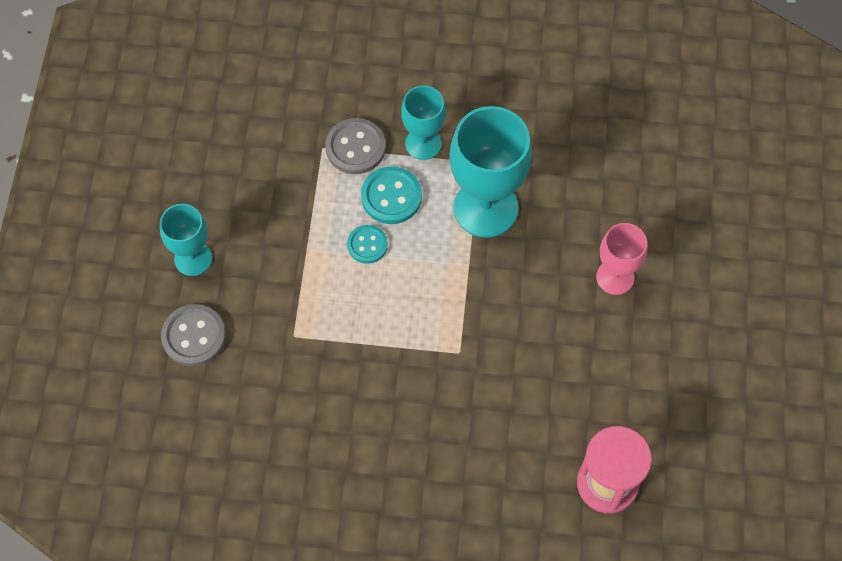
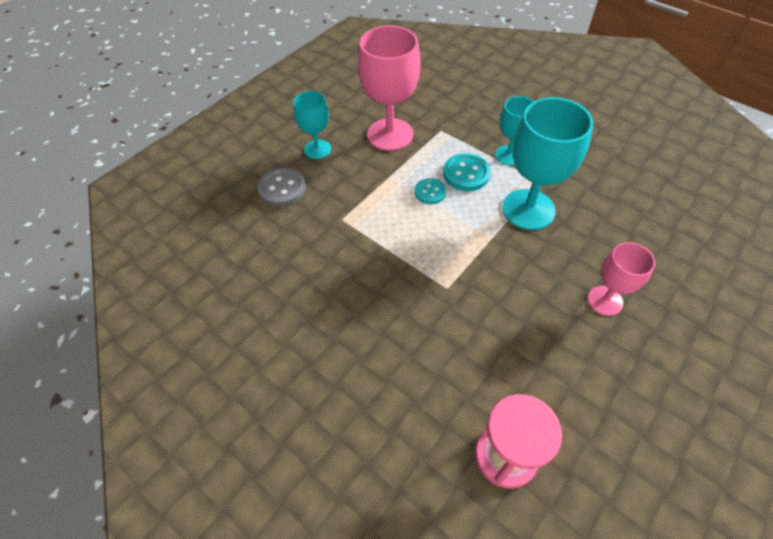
camera: 35 degrees right, 10 degrees down
grey button [325,118,386,174] -> none
none -> pink goblet [358,26,420,151]

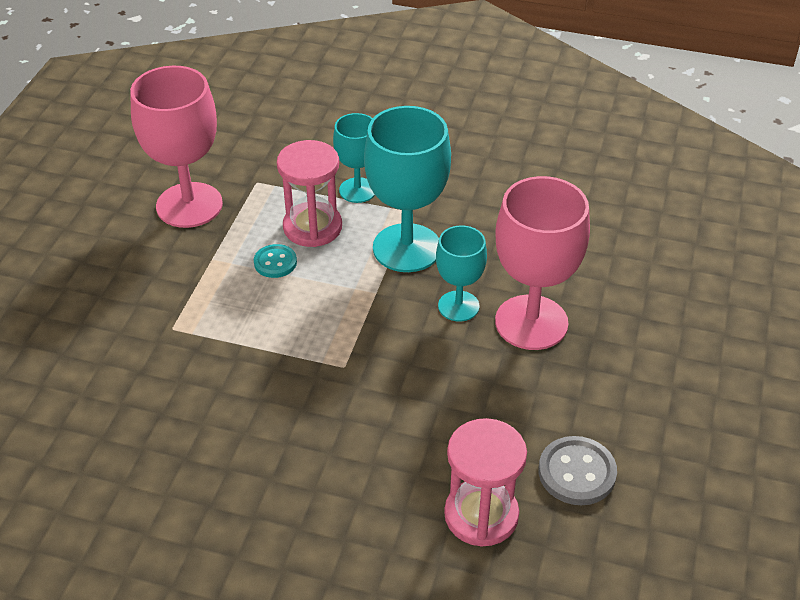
camera: 25 degrees left, 10 degrees down
grey button [258,168,306,207] -> grey button moved to [538,436,617,505]
turquoise goblet [293,91,331,159] -> turquoise goblet moved to [436,225,487,321]
turquoise button [443,153,491,191] -> pink hourglass [277,140,342,247]
pink goblet [588,242,655,316] -> pink goblet [495,176,590,350], size x1.74

